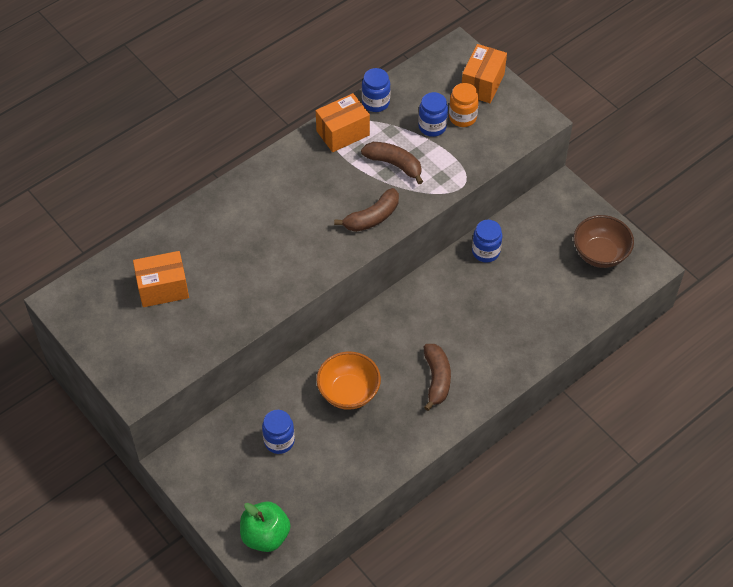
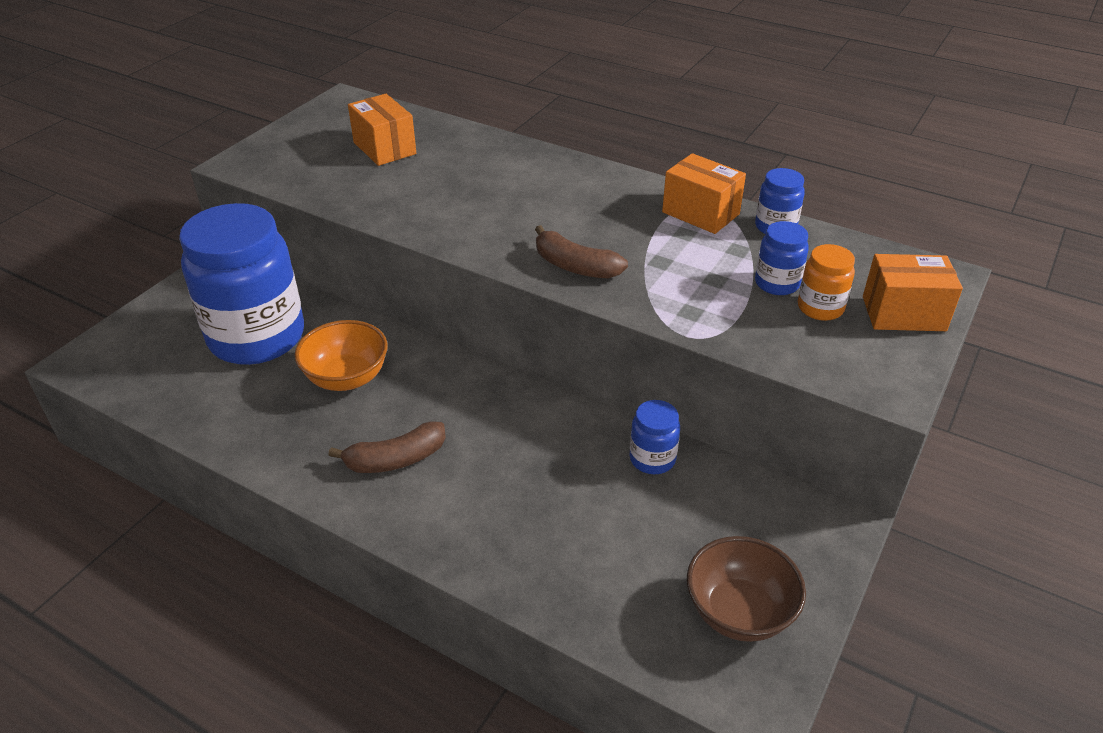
camera: 70 degrees right, 15 degrees down
green apple [240,501,291,552] -> none
blue jar [262,410,295,454] -> blue jar [179,203,304,365], size x2.37
brown banana [361,142,423,184] -> none

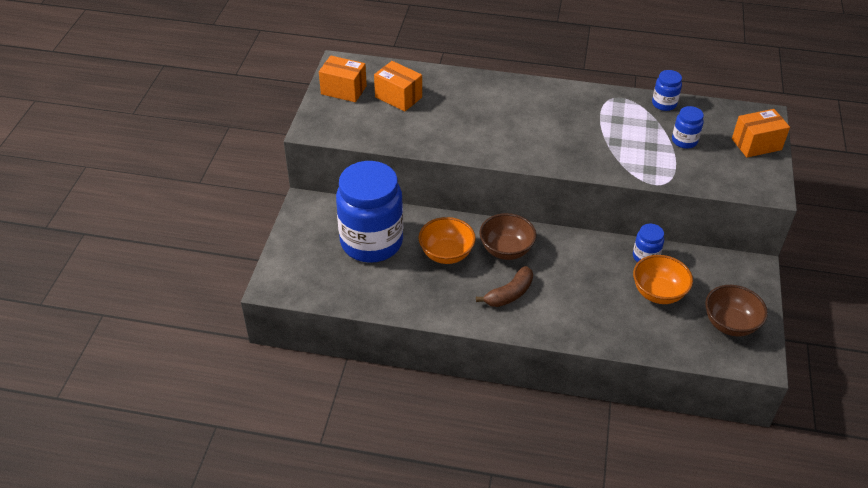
camera: 20 degrees left, 5 degrees up
brown banana [535,225,628,279] -> none
orange box [662,153,746,234] -> orange box moved to [319,55,367,102]
orange jar [798,244,855,321] -> none
none -> brown bowl [479,213,536,260]
none -> orange bowl [633,255,693,304]

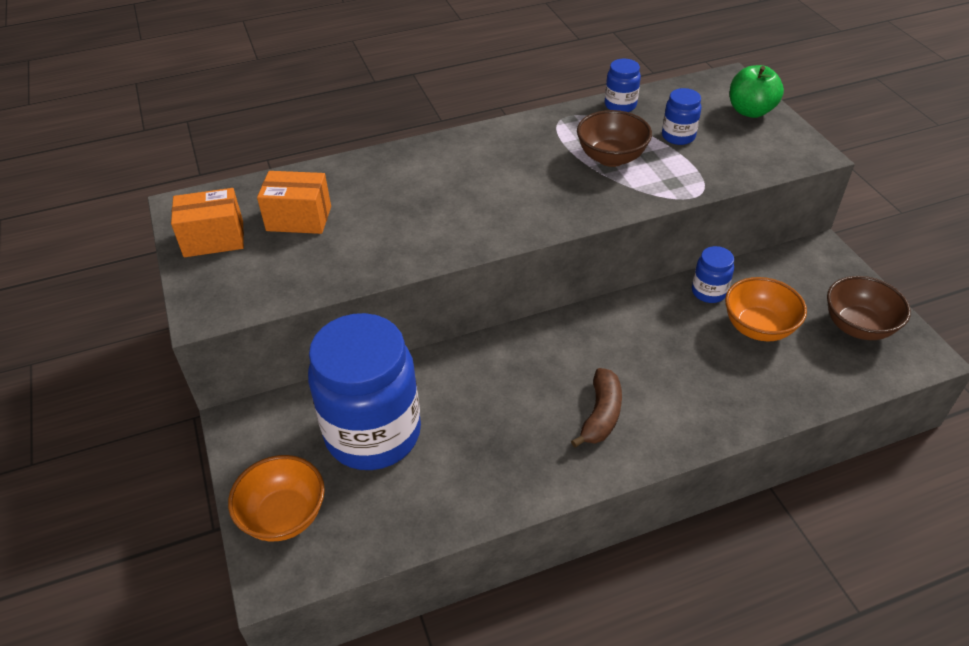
camera: 30 degrees left, 0 degrees up
orange bowl [418,217,476,264] -> orange bowl moved to [228,455,325,541]
brown bowl [479,213,536,260] -> brown bowl moved to [577,110,652,167]
orange box [732,109,790,158] -> green apple [730,65,784,118]

